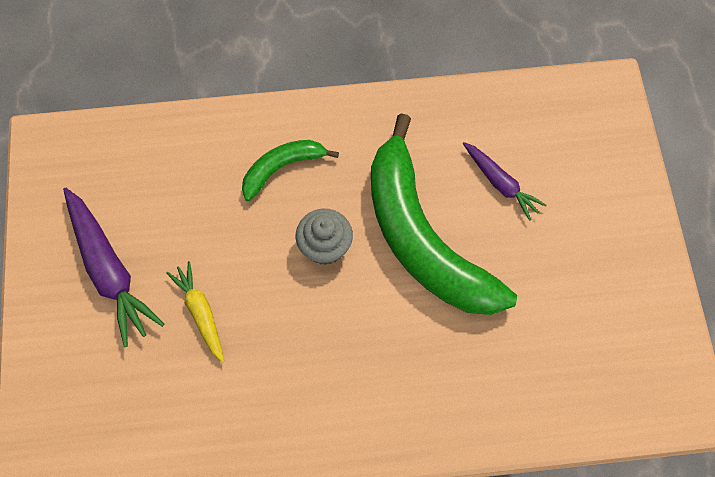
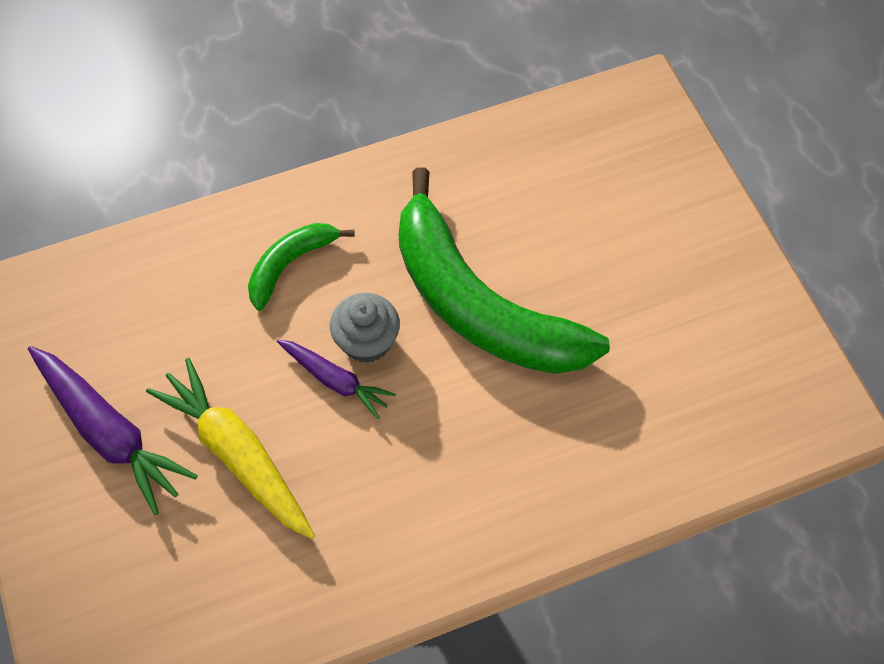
camera: 15 degrees left, 5 degrees down
yellow carrot [166,261,224,363] -> yellow carrot [146,358,315,539], size x1.68
purple carrot [463,142,547,221] -> purple carrot moved to [277,339,396,419]

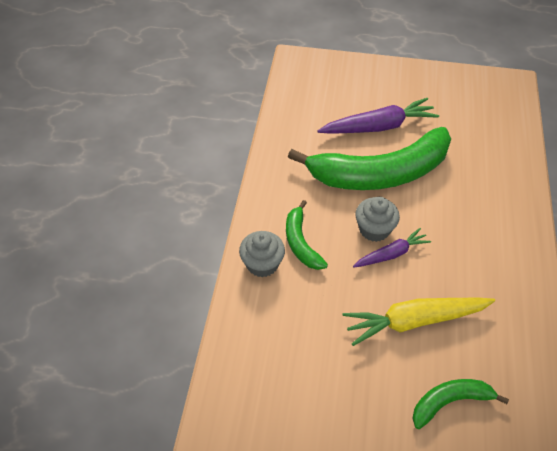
camera: 60 degrees left, 10 degrees down
purple carrot [28,346,198,515] -> purple carrot moved to [317,98,439,134]
none -> grey cupcake [239,231,285,277]
none -> green banana [412,379,509,429]

